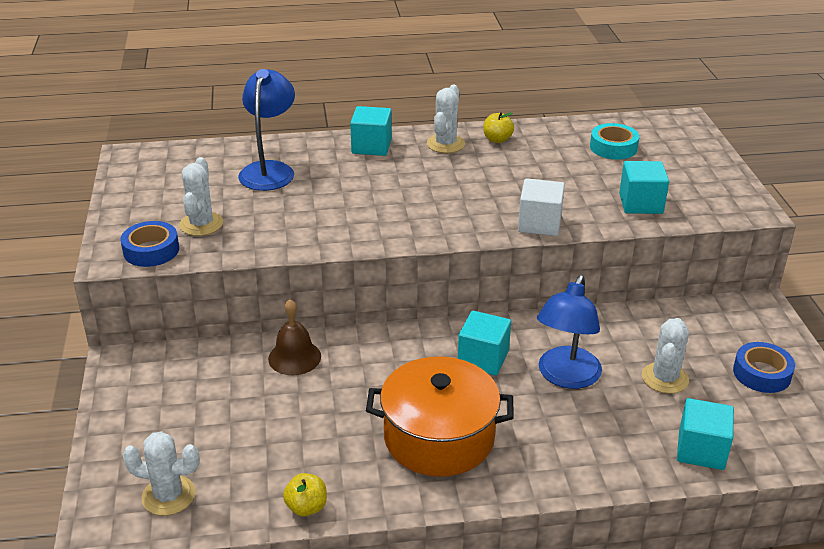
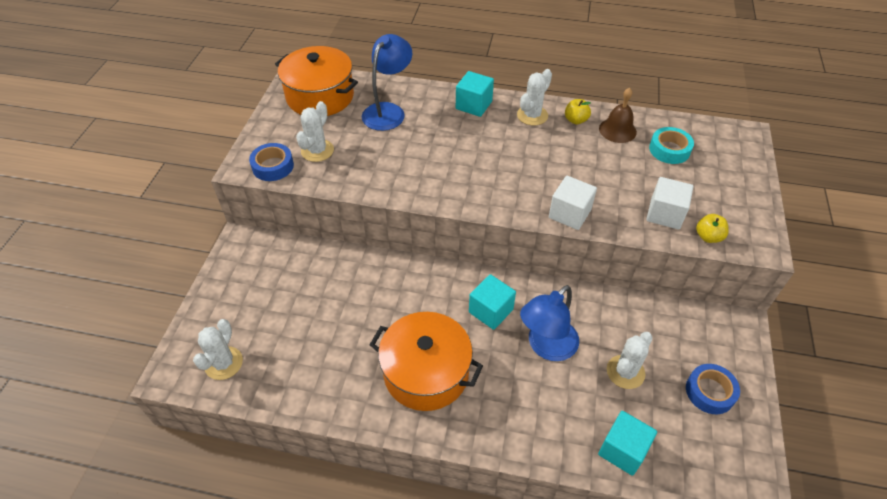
camera: 20 degrees right, 15 degrees up
white cactus [122,431,200,516] -> white cactus turned 75 degrees clockwise [193,319,243,380]
brown bell [268,299,321,375] -> brown bell moved to [599,88,637,143]
yellow apple [283,473,327,516] -> yellow apple moved to [696,214,729,243]
turquoise cube [619,161,669,214] -> white cube [646,177,693,229]
none -> orange pot [275,46,358,116]

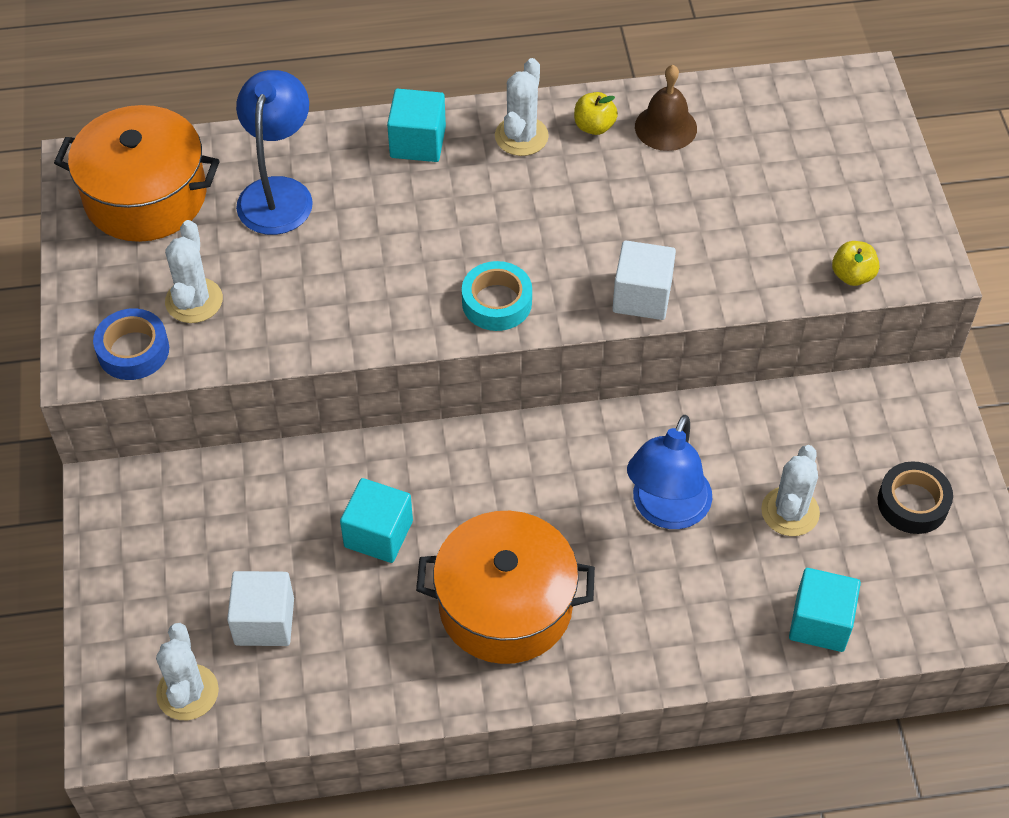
camera: 20 degrees left, 5 degrees up
turquoise cube [469,274,516,330] -> turquoise cube moved to [340,478,413,563]
white cube [646,177,693,229] -> white cube moved to [227,571,294,646]
turquoise tape [649,127,694,164] -> turquoise tape moved to [462,261,532,331]
blue tape [686,364,740,414] -> black tape [878,461,953,534]

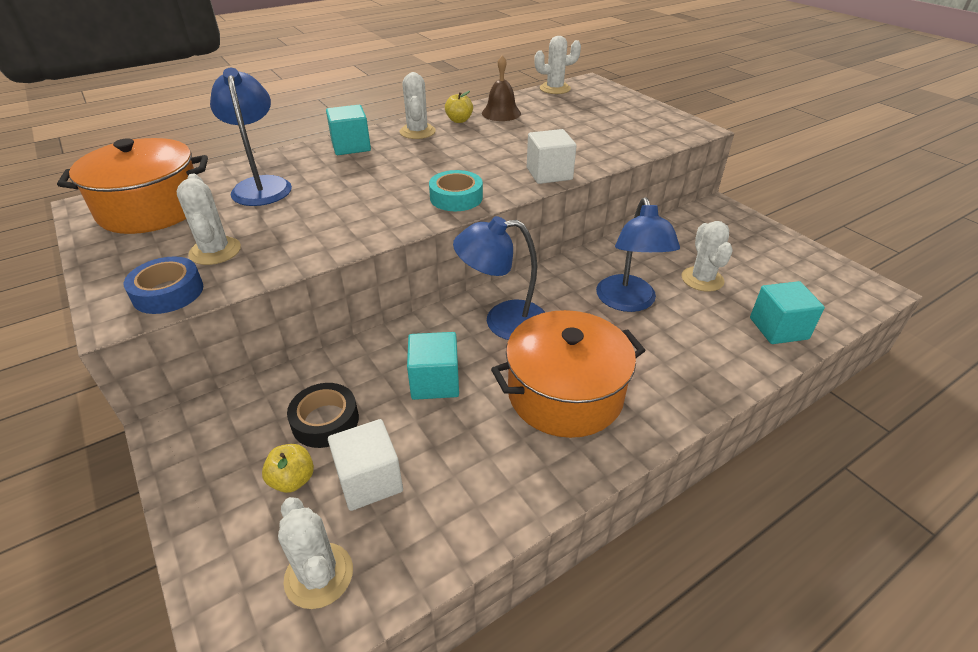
camera: 25 degrees left, 15 degrees down
yellow apple [832,241,879,286] -> yellow apple moved to [262,444,314,493]
black tape [878,461,953,534] -> black tape moved to [287,383,359,448]
none -> blue lamp [453,216,546,340]
none -> white cactus [534,36,581,94]

